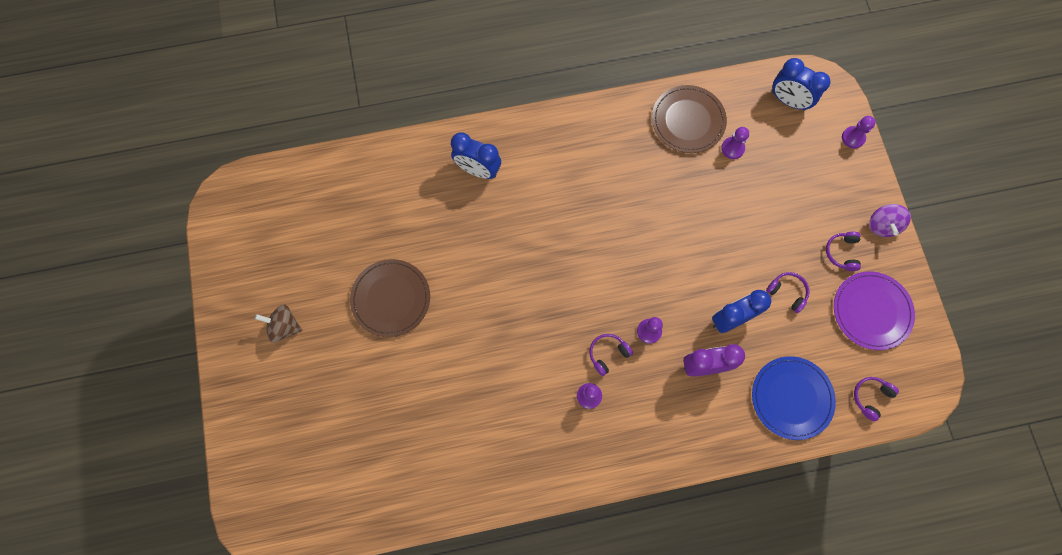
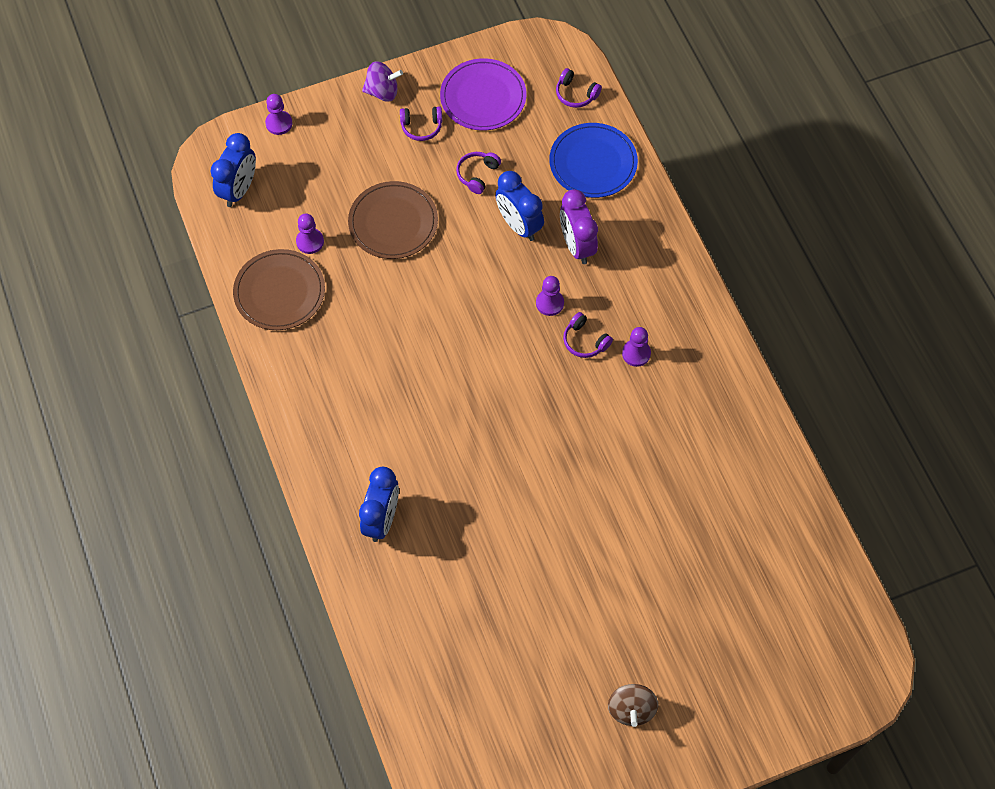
camera: 100 degrees left, 10 degrees down
brown plate [350,259,430,337] -> brown plate moved to [348,181,438,259]

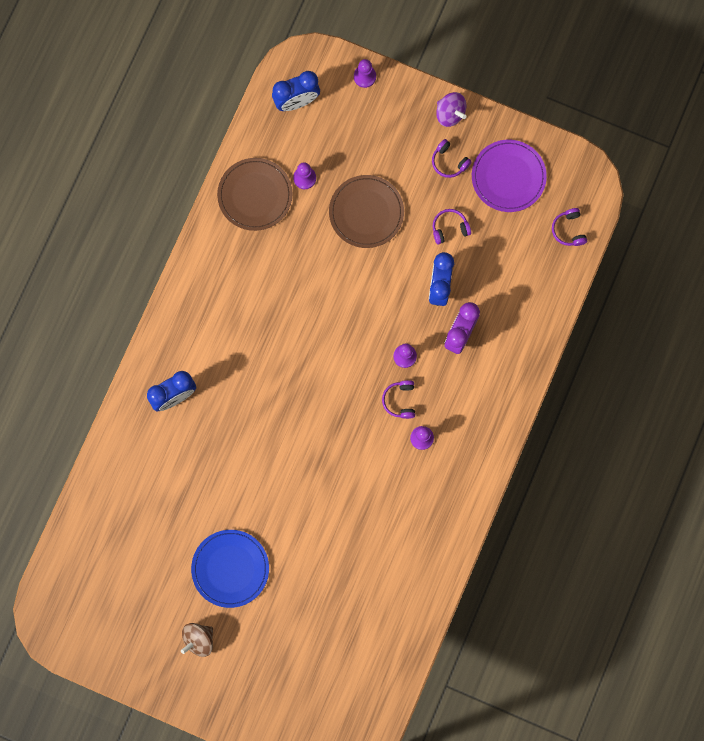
camera: 45 degrees right, 15 degrees up
blue plate [549,123,638,198] -> blue plate moved to [191,530,269,608]

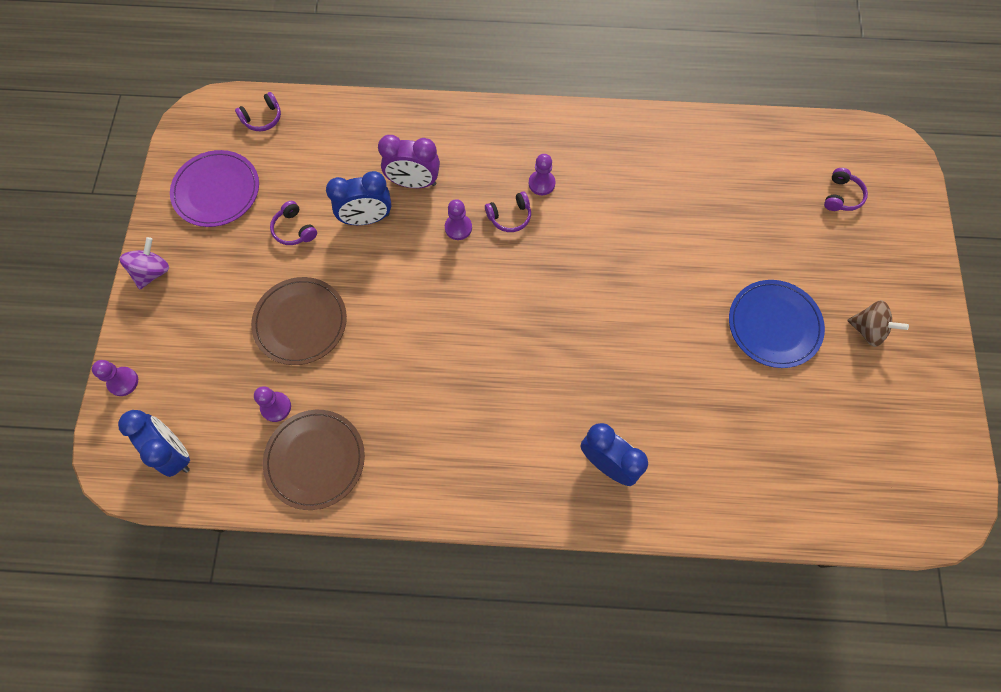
camera: 110 degrees left, 10 degrees down
purple headphones [432,139,472,178] -> purple headphones moved to [824,168,868,211]

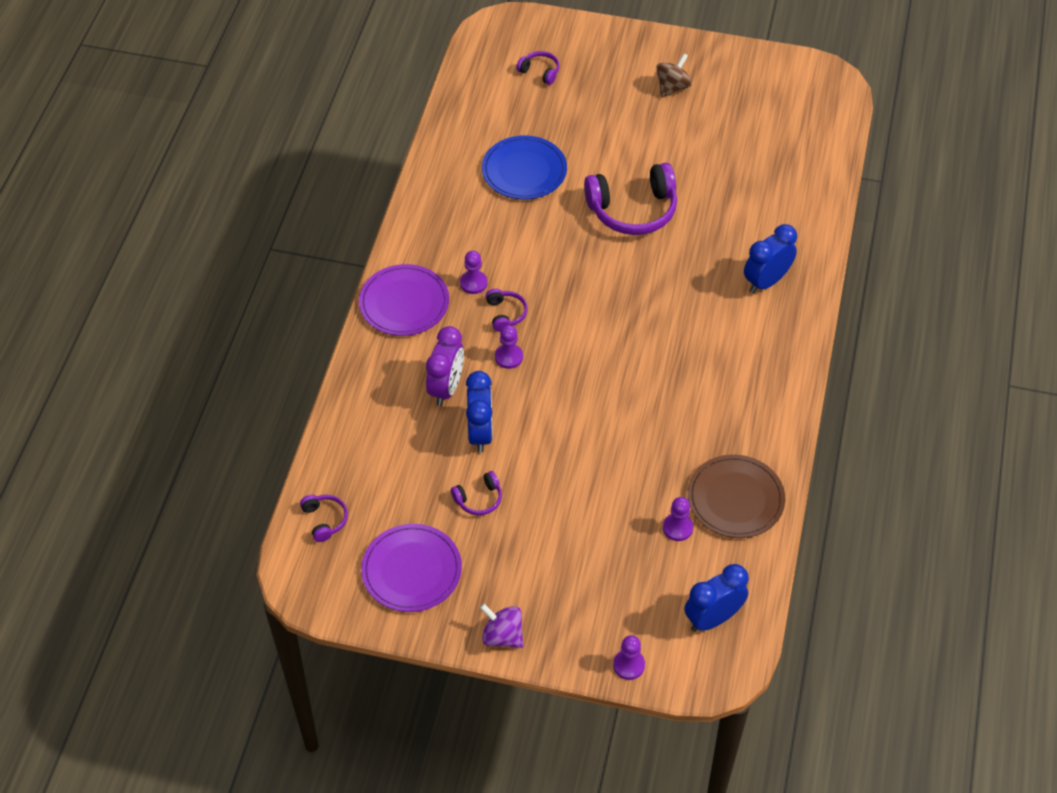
camera: 80 degrees left, 15 degrees down
brown plate [251,277,347,365] -> none
blue plate [729,280,825,368] -> blue plate moved to [482,136,567,200]
none -> purple plate [359,264,449,336]
none -> purple headphones [584,163,677,235]

